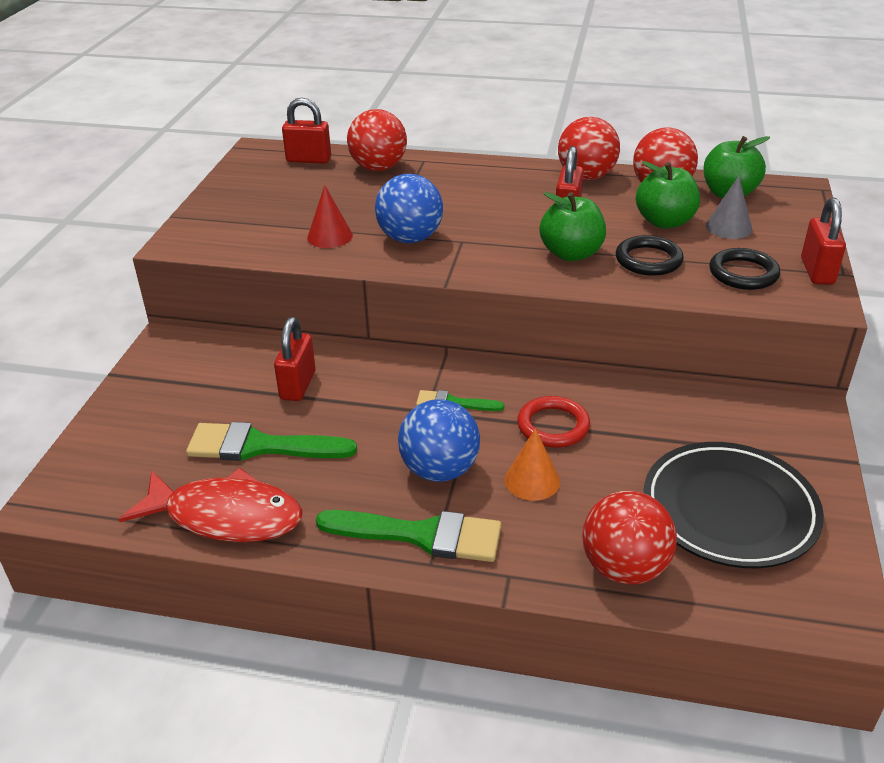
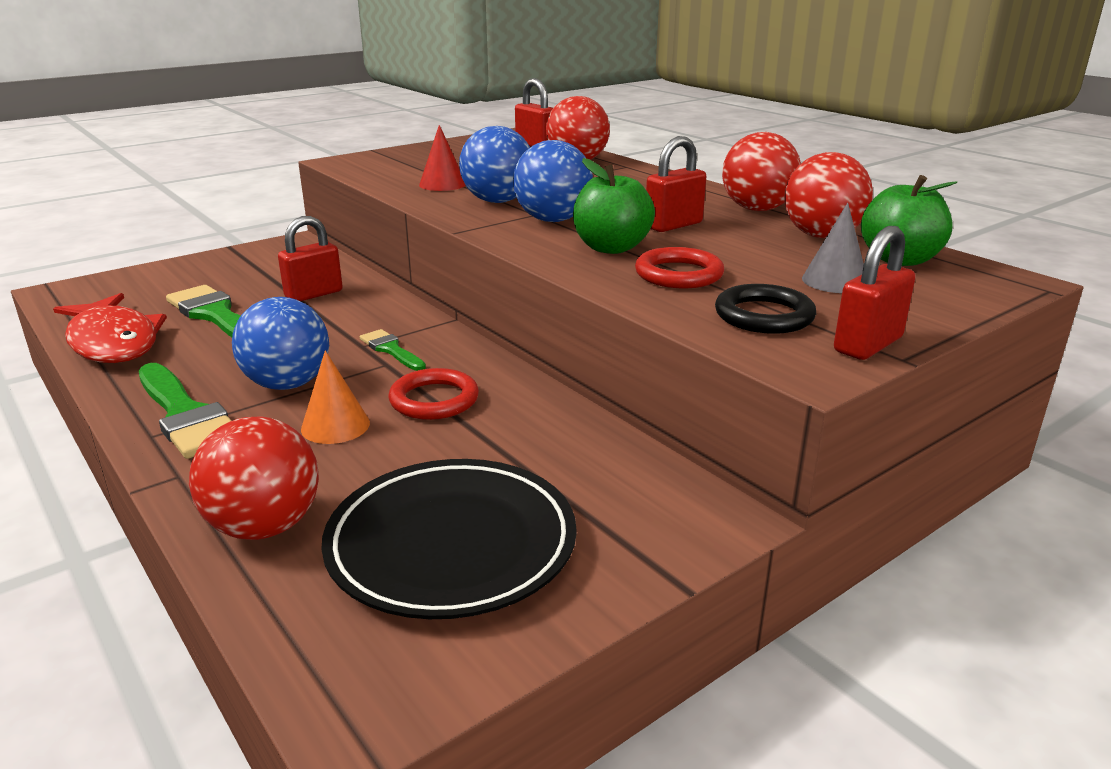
camera: 40 degrees right, 10 degrees down
black ring [616,235,684,276] -> red ring [635,247,724,288]
green apple [636,161,700,229] -> none
none -> blue ball [513,140,593,222]

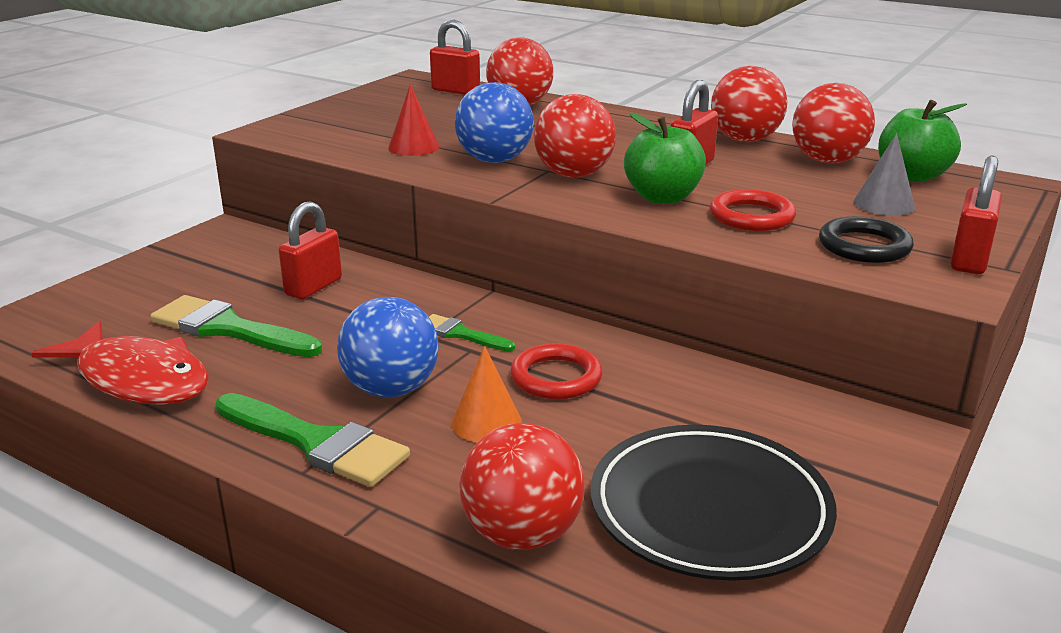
camera: 20 degrees left, 0 degrees up
blue ball [513,140,593,222] -> red ball [534,94,616,178]

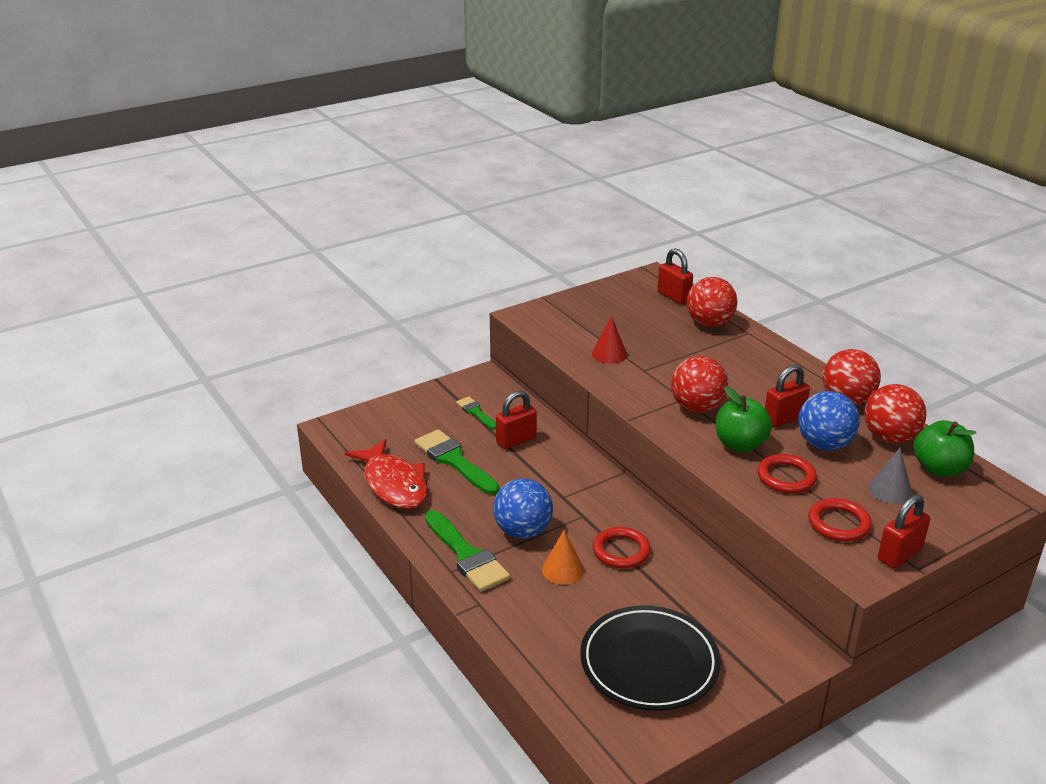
camera: 25 degrees right, 5 degrees up
green brush [429,314,515,351] -> green brush moved to [456,397,496,430]
blue ball [455,82,534,163] -> blue ball moved to [798,391,860,451]
red ball [459,423,585,550] -> none
black ring [819,216,914,263] -> red ring [808,498,872,542]

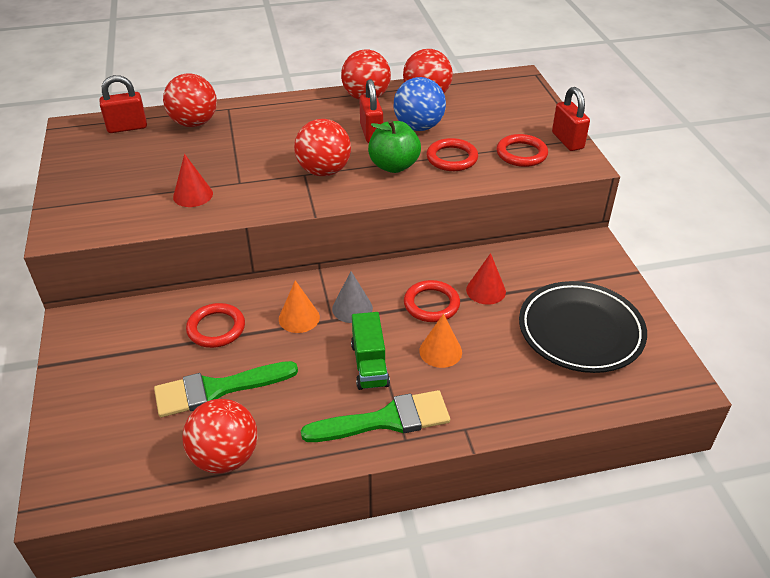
camera: 70 degrees left, 10 degrees up
red fish [345,439,428,509] -> red ball [182,399,258,474]
green brush [456,397,496,430] -> none
blue ball [493,478,553,539] -> green truck [351,312,390,390]
red padlock [496,390,537,449] -> red ring [186,303,245,348]
grey cone [869,448,912,504] -> grey cone moved to [332,271,373,323]
green apple [913,420,976,476] -> none
none -> orange cone [279,280,320,333]
none -> red cone [466,253,506,305]

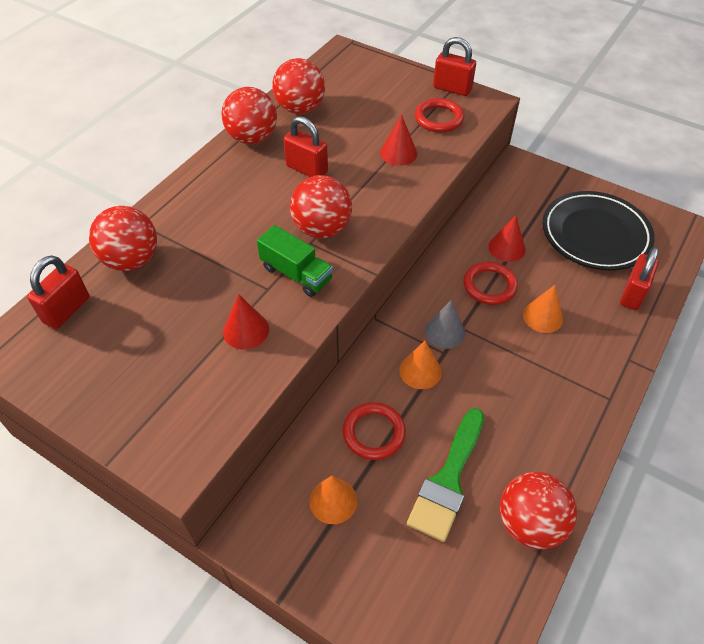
camera: 45 degrees left, 10 degrees up
green brush [301,390,450,442] -> none
green truck [351,312,390,390] -> green truck moved to [257,225,333,297]
green apple [368,119,421,173] -> none
blue ball [394,77,446,131] -> none
red ring [426,138,478,171] -> red cone [380,114,417,166]
none -> orange cone [309,476,357,524]
none -> red padlock [620,247,659,310]

